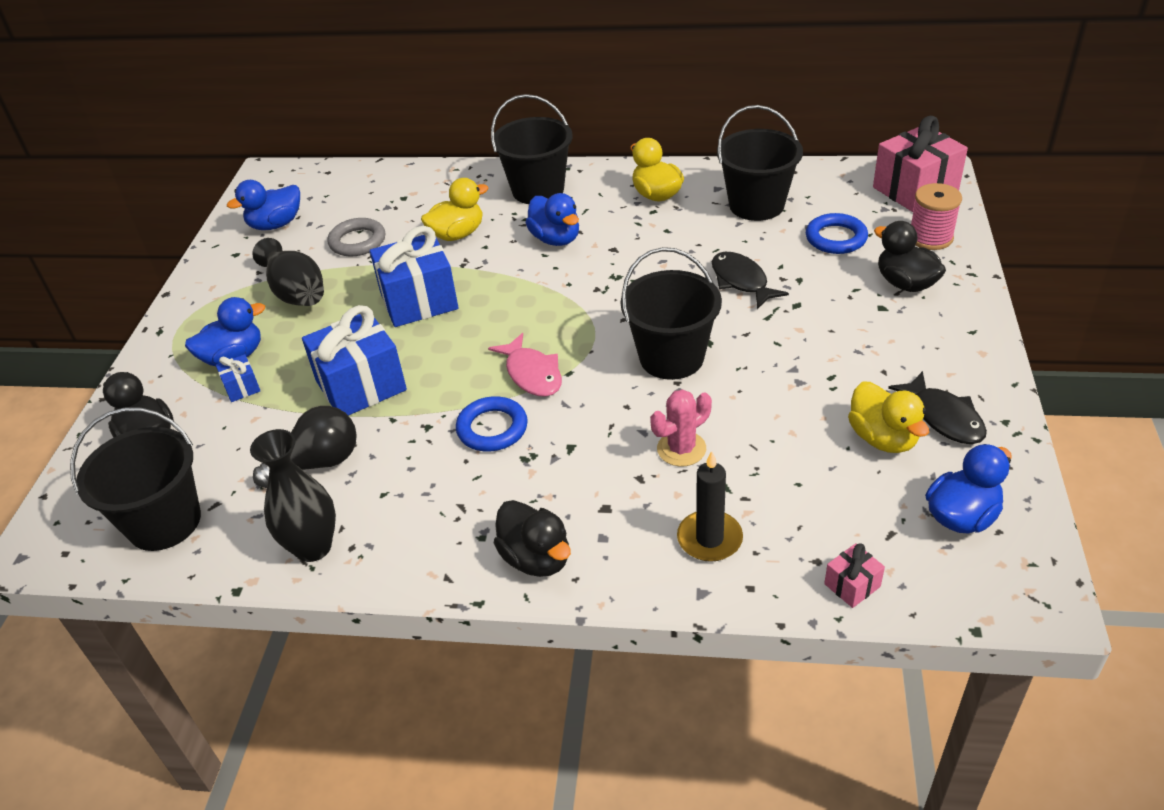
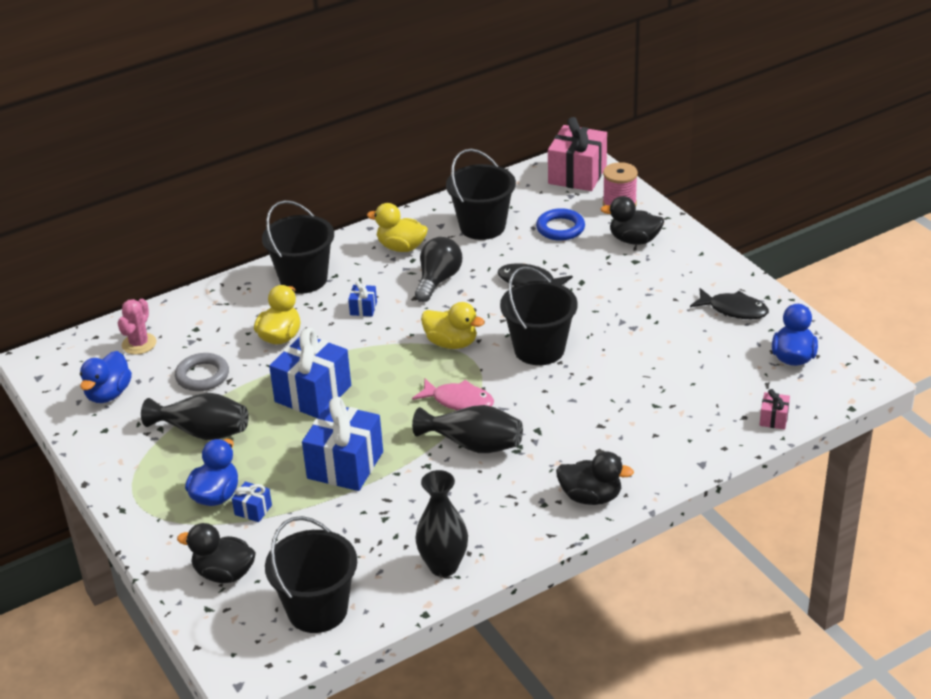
camera: 40 degrees left, 5 degrees down
black light bulb [253,406,357,488] -> black light bulb moved to [415,237,462,302]
blue ring [456,396,528,451] -> black vase [412,405,523,453]
blue duck [525,193,579,246] -> blue gift [348,281,377,316]
pink cactus [650,389,712,466] -> pink cactus moved to [118,299,156,355]
black candle [677,451,743,562] -> none
yellow duck [848,382,929,453] -> yellow duck moved to [421,302,485,349]

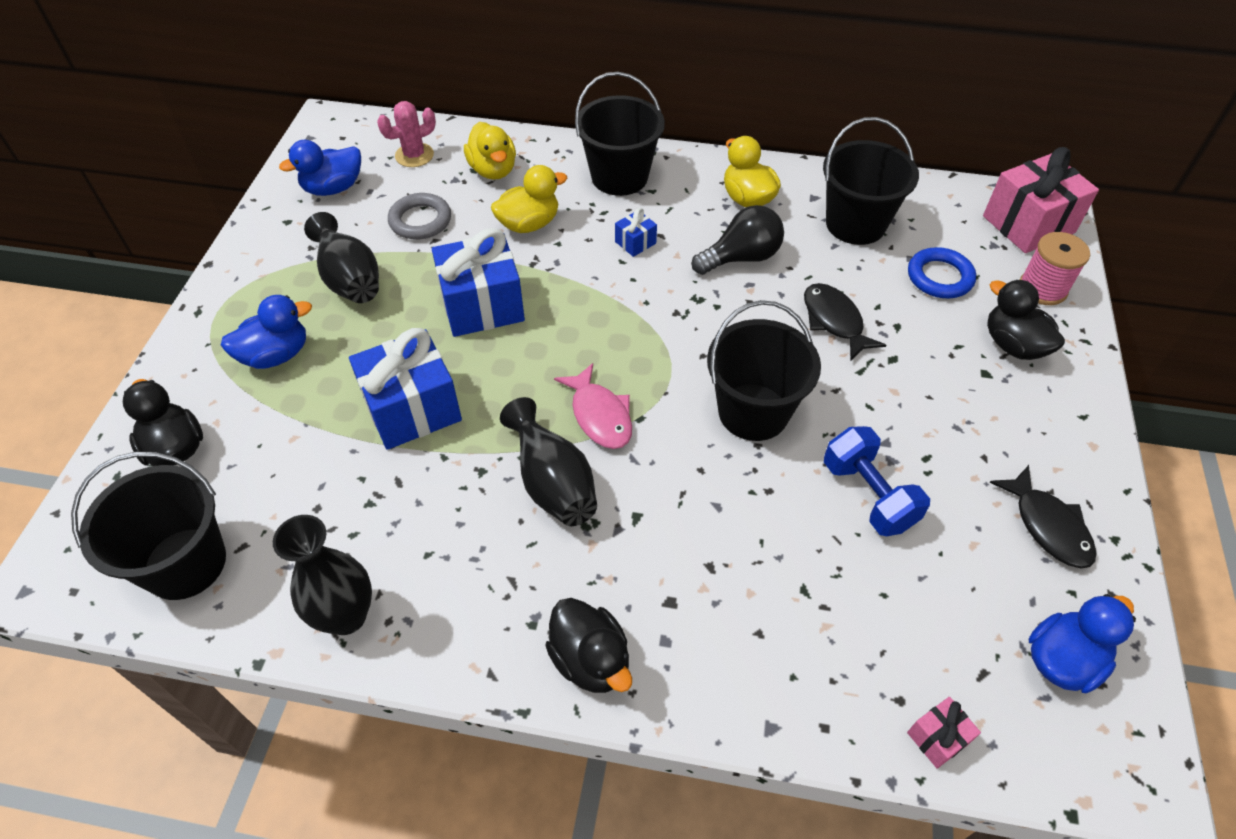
camera: 40 degrees right, 15 degrees up
blue gift [232,481,272,522] -> none
yellow duck [421,302,485,349] -> yellow duck moved to [464,122,516,180]
none -> blue dumbbell [824,426,930,536]

